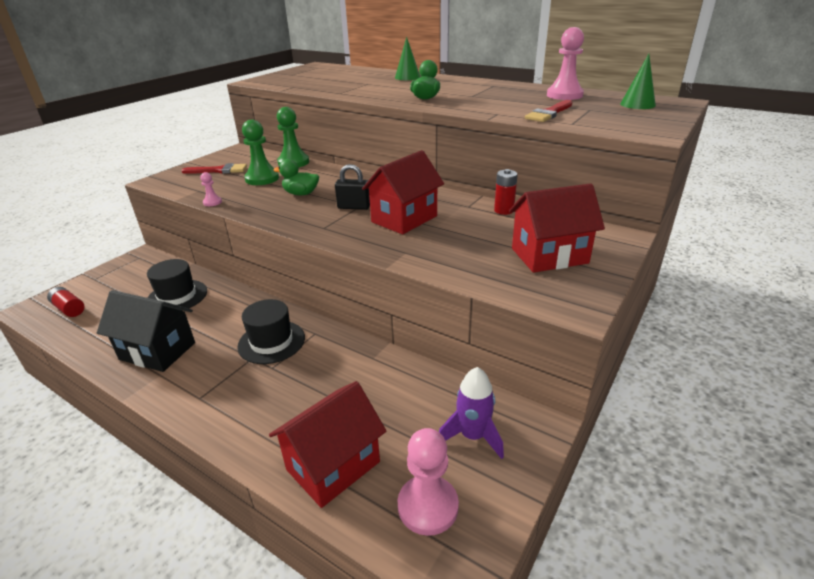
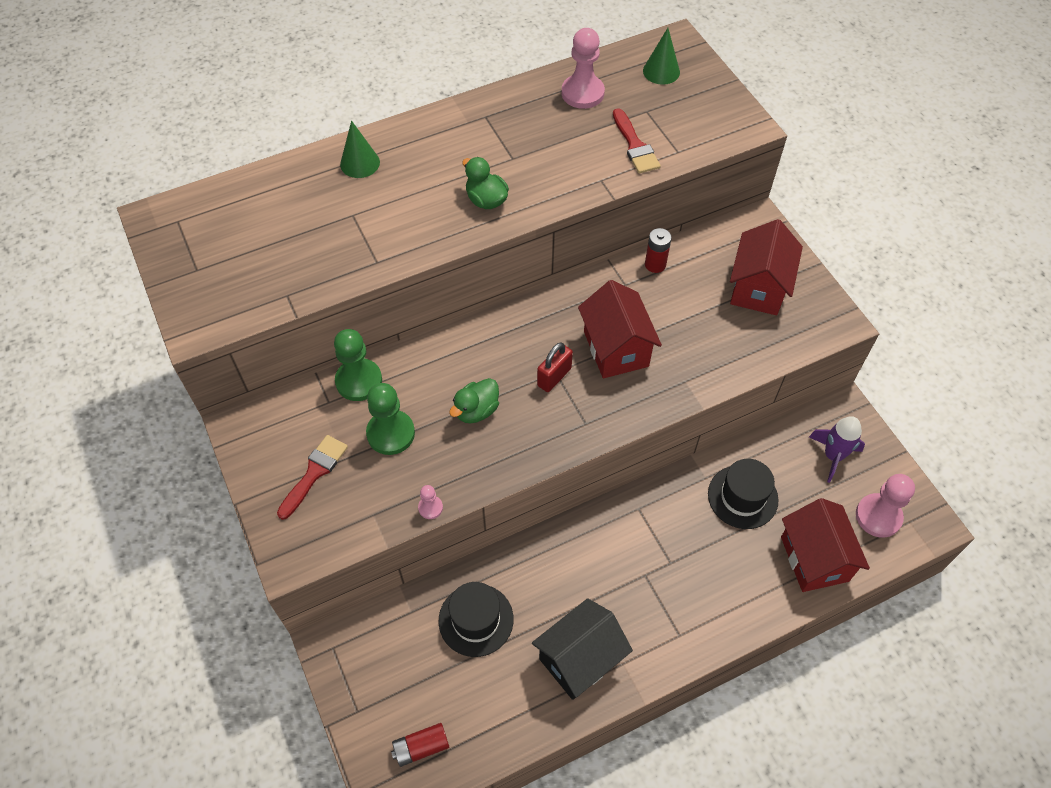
camera: 60 degrees left, 25 degrees up
black hat [237,299,305,364] -> black hat moved to [708,459,779,529]
black padlock [335,164,370,210] -> red padlock [537,342,573,392]

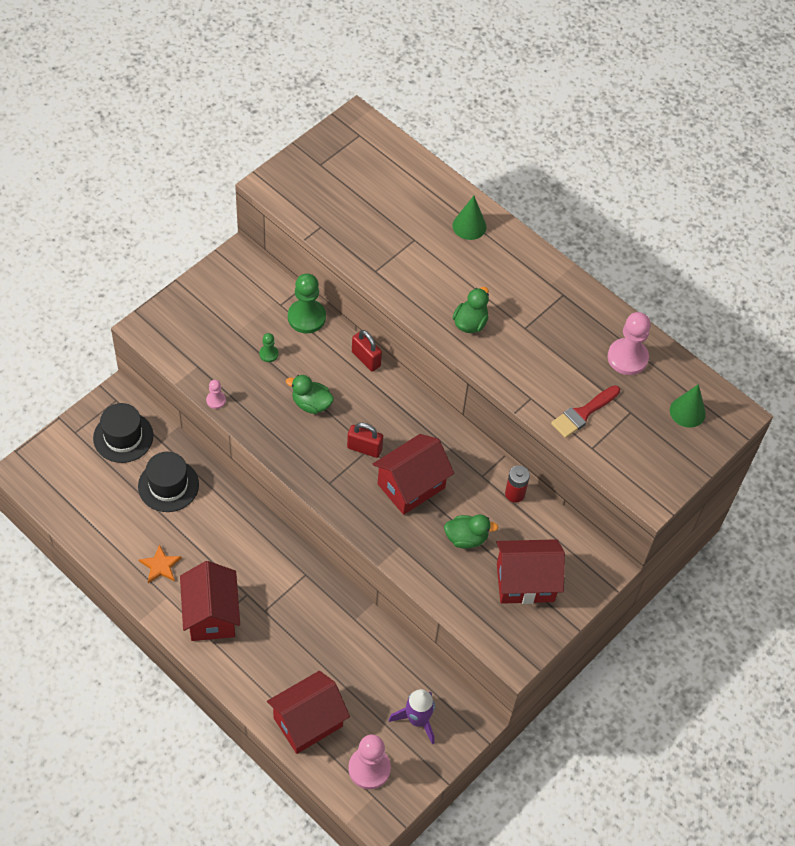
camera: 65 degrees right, 0 degrees up
red brush [277,435,348,520] -> none
green pawn [366,383,415,455] -> green pawn [259,333,278,362], size x0.49
red battery [391,723,449,767] -> none
black house [532,598,633,700] -> orange star [139,544,182,583]
black hat [708,459,779,529] -> black hat moved to [93,403,153,463]
none -> red house [180,561,240,641]
none -> red padlock [352,330,382,372]
none -> green duck [444,514,498,549]

